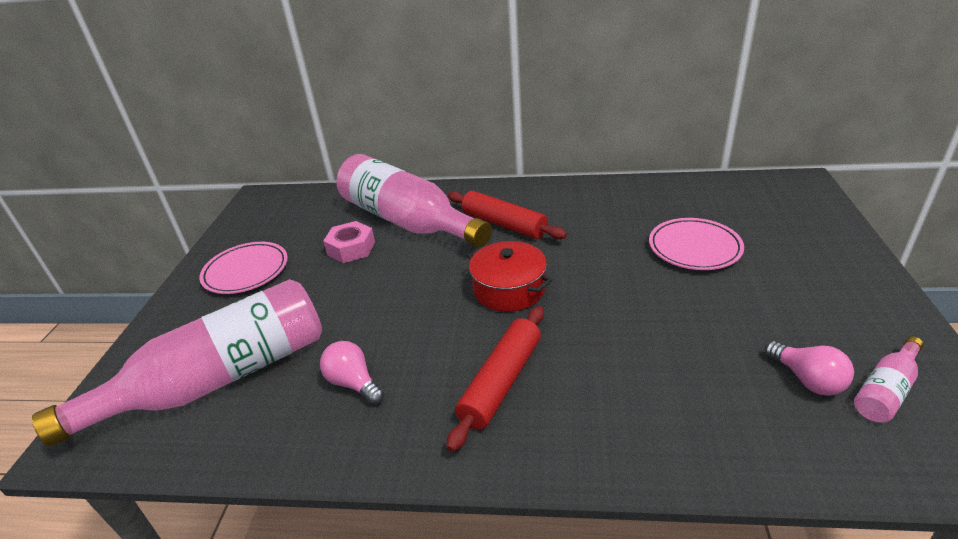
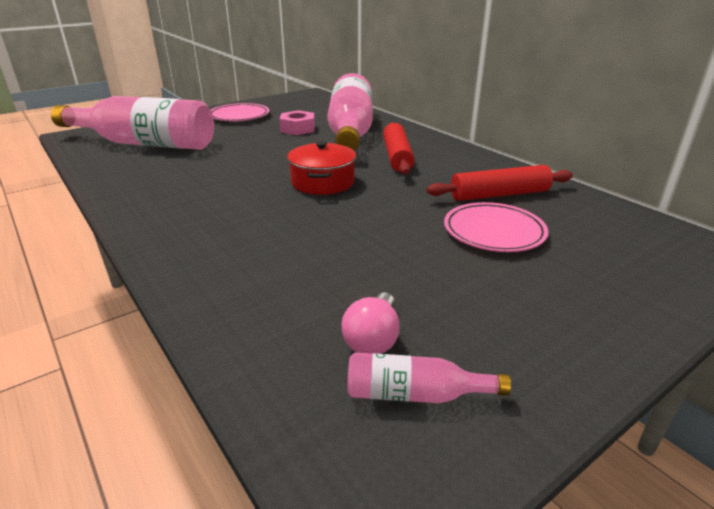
camera: 45 degrees right, 5 degrees down
pink light bulb [320,341,384,405] -> none
red rolling pin [446,306,544,452] -> red rolling pin moved to [426,165,573,201]

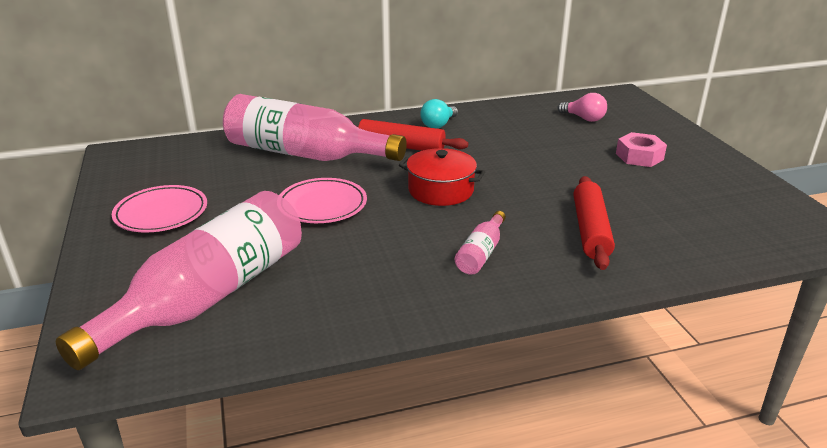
camera: 70 degrees left, 0 degrees up
pink nut [280,110,315,135] -> pink nut moved to [616,132,667,167]
pink light bulb [341,292,400,354] -> pink light bulb moved to [558,93,607,122]
pink bottle [347,352,511,403] -> pink bottle moved to [455,211,506,275]
red rolling pin [426,165,573,201] -> red rolling pin moved to [574,176,615,270]
pink plate [444,202,548,252] -> pink plate moved to [280,178,367,223]
none -> turquoise light bulb [420,99,458,129]

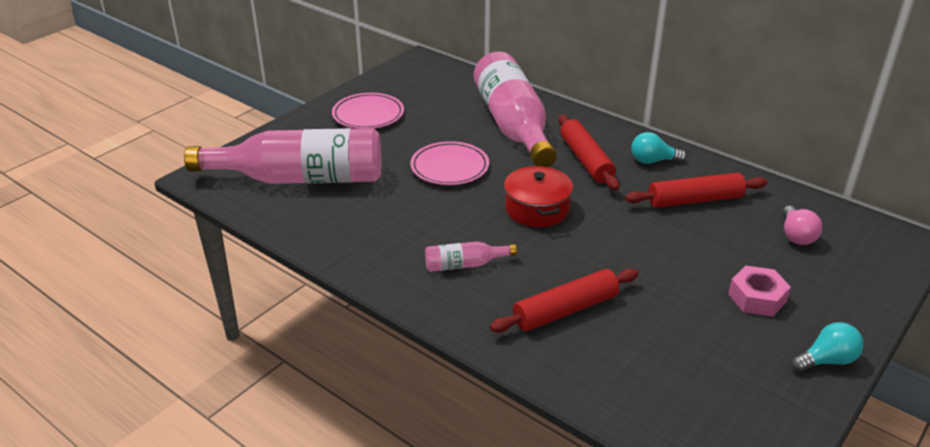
camera: 55 degrees right, 5 degrees up
none -> red rolling pin [625,173,767,208]
none -> turquoise light bulb [791,322,863,372]

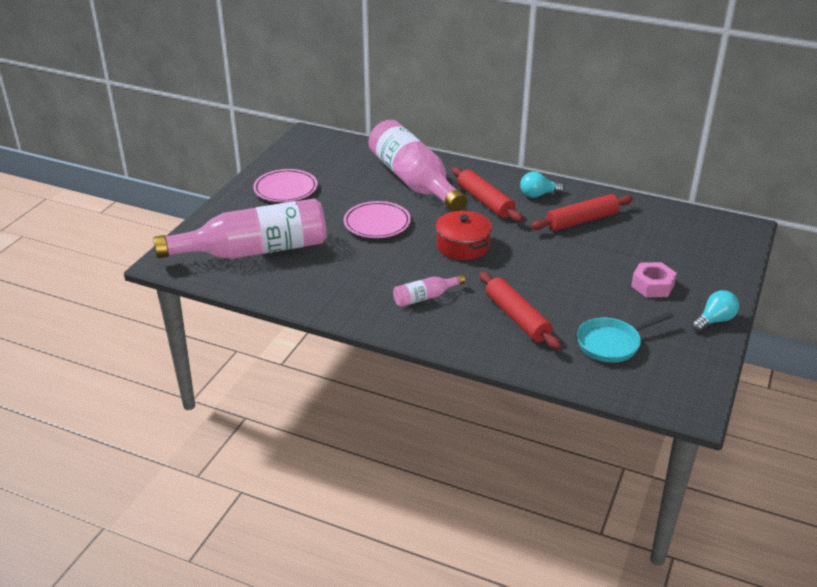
camera: 15 degrees left, 0 degrees up
red rolling pin [490,268,639,333] -> red rolling pin turned 75 degrees counterclockwise [479,272,561,350]
pink light bulb [783,206,822,245] -> none
none -> turquoise pan [577,312,674,363]

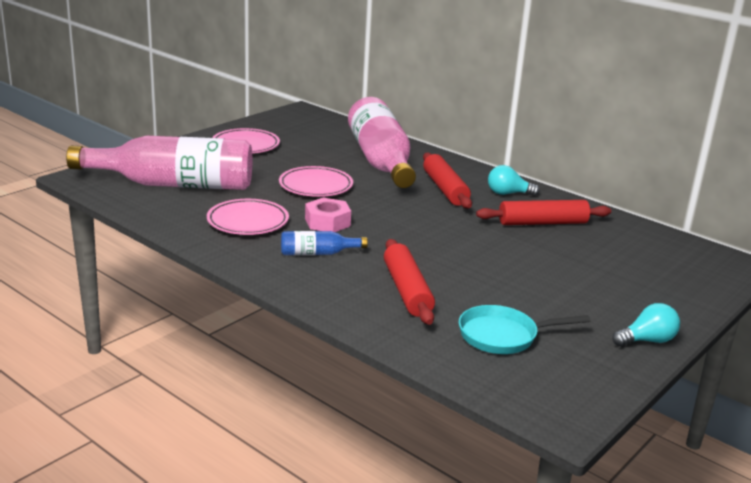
camera: 15 degrees right, 10 degrees down
pink bottle [393,275,465,307] -> blue bottle [281,231,368,255]
red pot [435,211,492,260] -> none
pink nut [631,262,677,297] -> pink nut moved to [305,198,351,232]
none -> pink plate [207,199,289,235]

